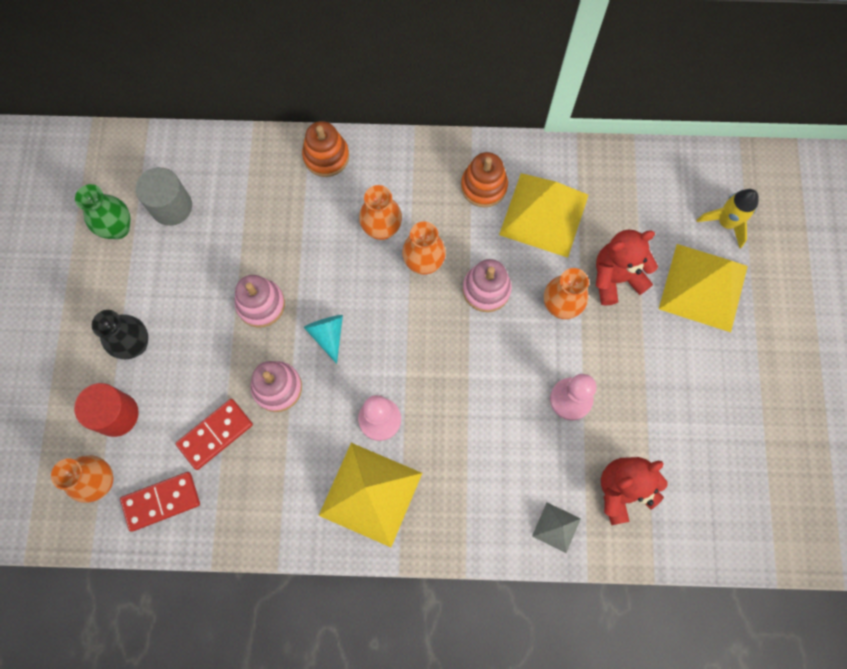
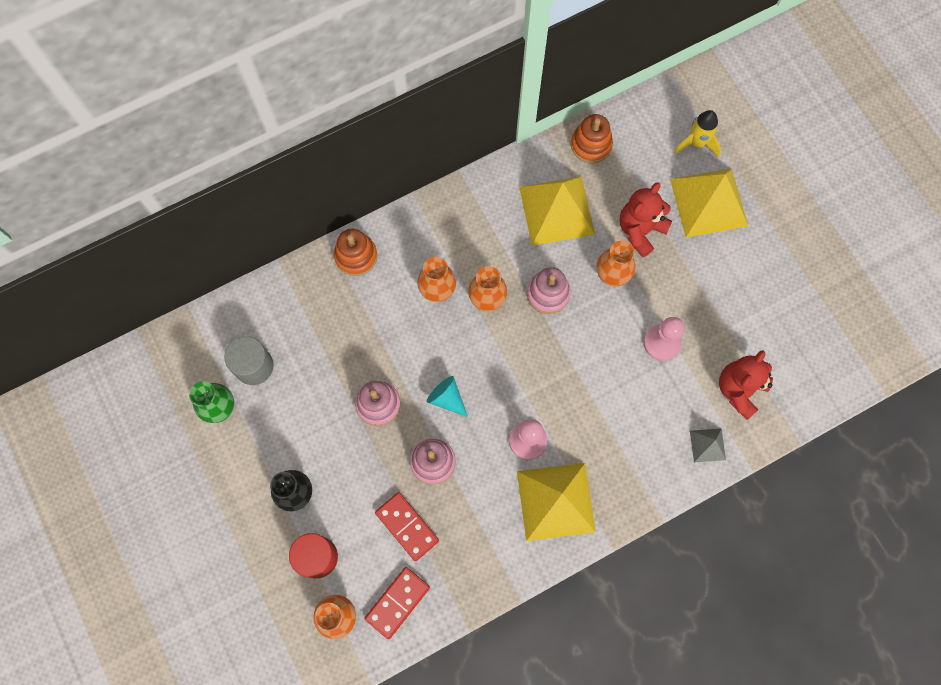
camera: 30 degrees left, 0 degrees up
red domino [176,399,253,470] -> red domino turned 60 degrees counterclockwise [375,492,439,561]
orange stacking toy [461,152,508,208] -> orange stacking toy moved to [571,114,613,163]

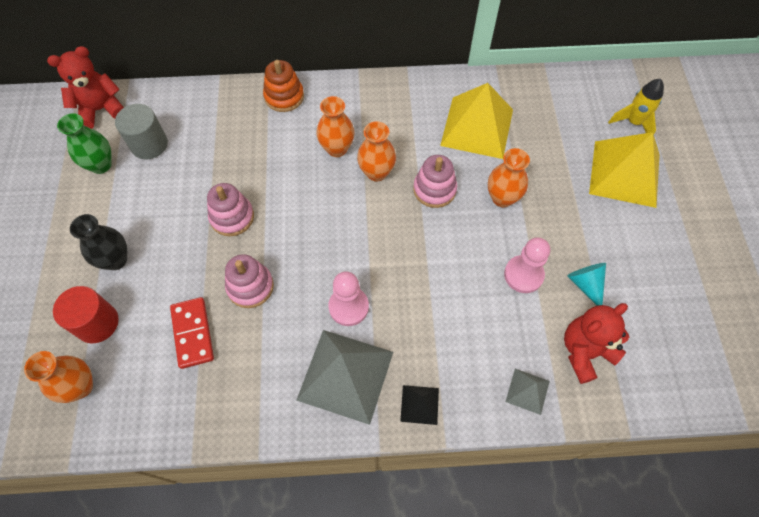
camera: 25 degrees right, 10 degrees down
red domino [364,567,430,639] -> none
turquoise cone [427,376,468,417] -> turquoise cone moved to [567,263,606,306]
yellow pyramid [517,463,596,541] -> grey pyramid [296,330,393,425]
orange stacking toy [571,114,613,163] -> none
red teddy bear [620,182,672,258] -> red teddy bear moved to [47,46,124,129]
none -> black pyramid [400,385,439,425]

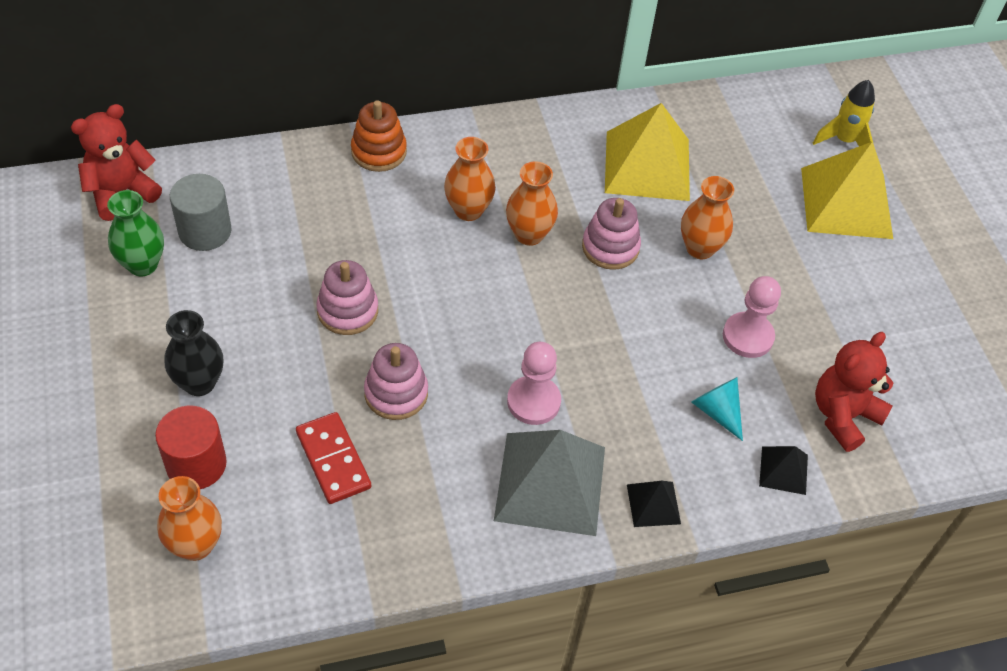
camera: 15 degrees left, 10 degrees down
grey pyramid [506,369,550,415] -> black pyramid [759,446,808,495]
turquoise cone [567,263,606,306] -> turquoise cone moved to [691,377,743,441]

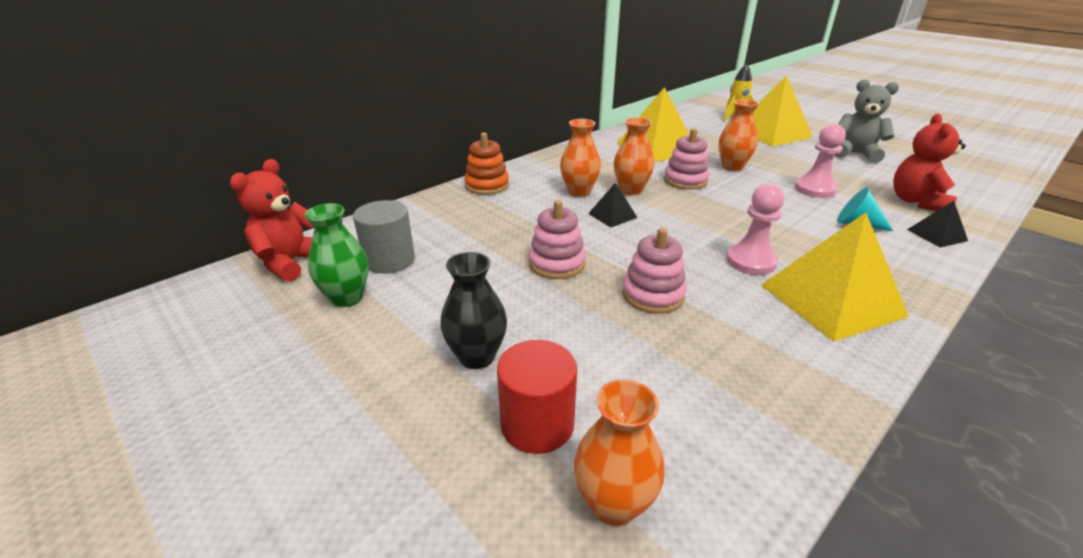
camera: 25 degrees left, 20 degrees down
red domino [296,412,371,504] -> none
grey pyramid [494,430,605,536] -> yellow pyramid [761,212,909,342]
black pyramid [627,481,681,527] -> black pyramid moved to [588,182,637,227]
none -> grey teddy bear [834,79,899,163]

